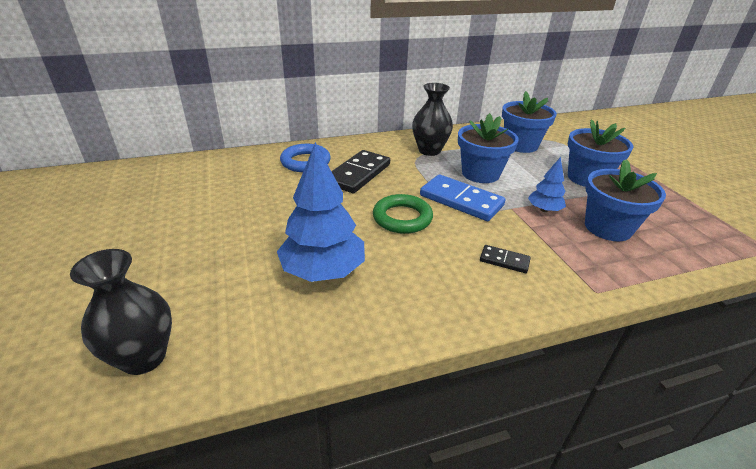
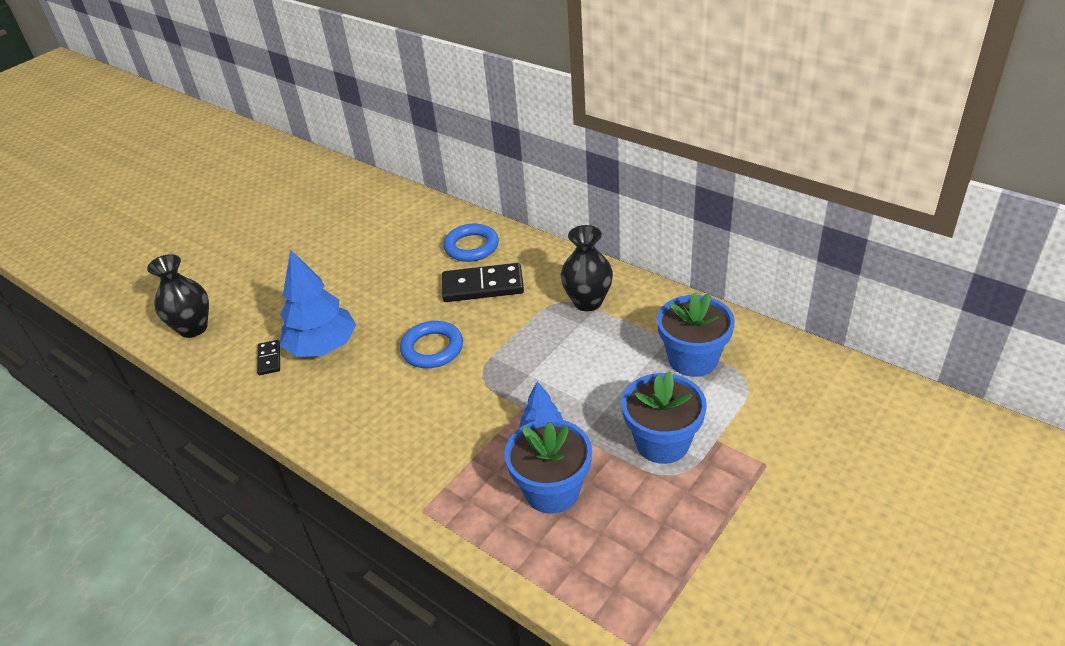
camera: 60 degrees right, 5 degrees up
green ring [373,194,433,234] -> blue ring [400,321,463,368]
blue domino [420,174,506,221] -> none
blue flower pot [458,113,519,183] -> none
black domino [480,245,531,273] -> black domino moved to [257,340,280,375]

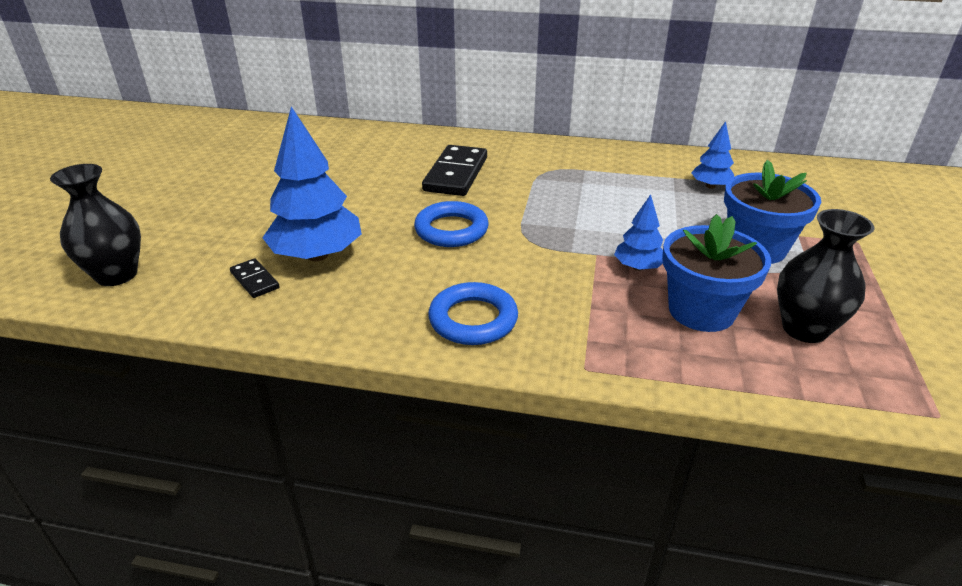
camera: 30 degrees left, 5 degrees down
black domino [442,263,524,302] -> black domino turned 45 degrees counterclockwise [422,145,487,196]
blue ring [443,224,499,262] -> blue ring moved to [428,282,518,345]
black vase [561,225,613,312] -> black vase moved to [777,209,874,343]
blue flower pot [657,293,735,377] -> blue tree [691,121,734,189]

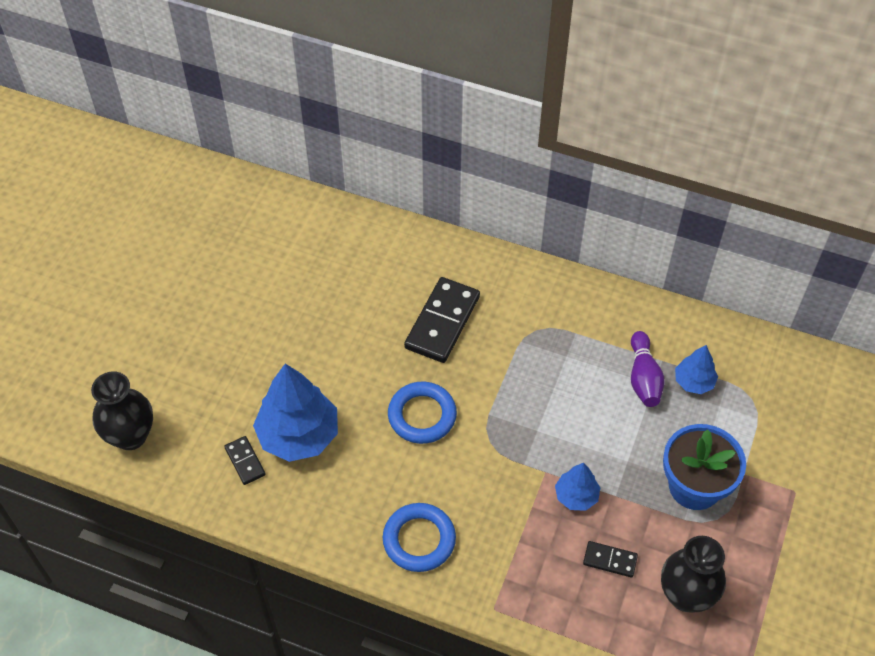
camera: 10 degrees right, 20 degrees up
blue flower pot [662,214,771,332] -> black domino [583,541,638,578]
none -> purple bowling pin [631,331,665,407]

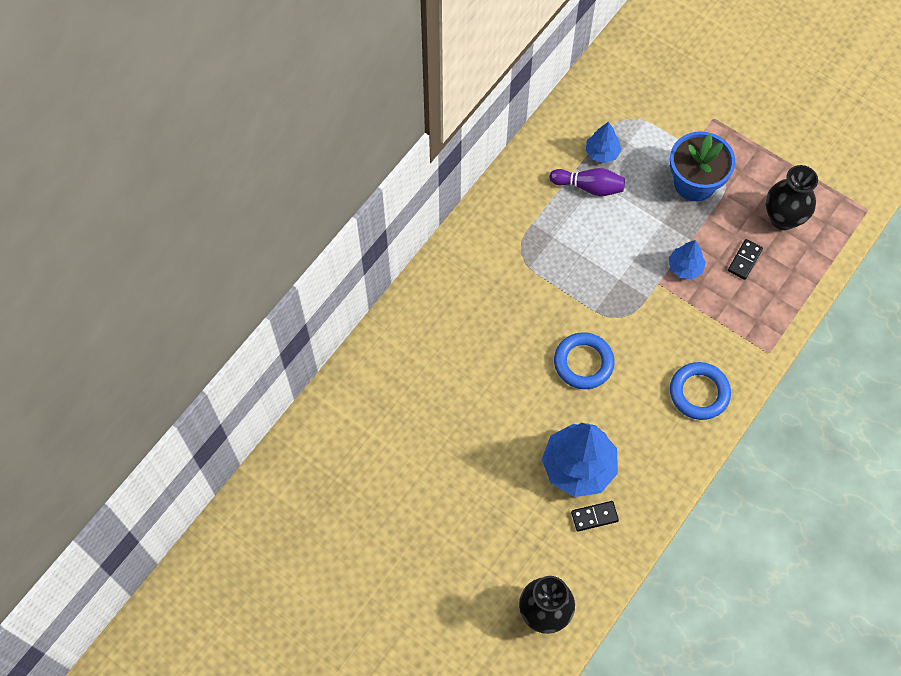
camera: 75 degrees left, 10 degrees up
black domino [404,277,480,363] -> none

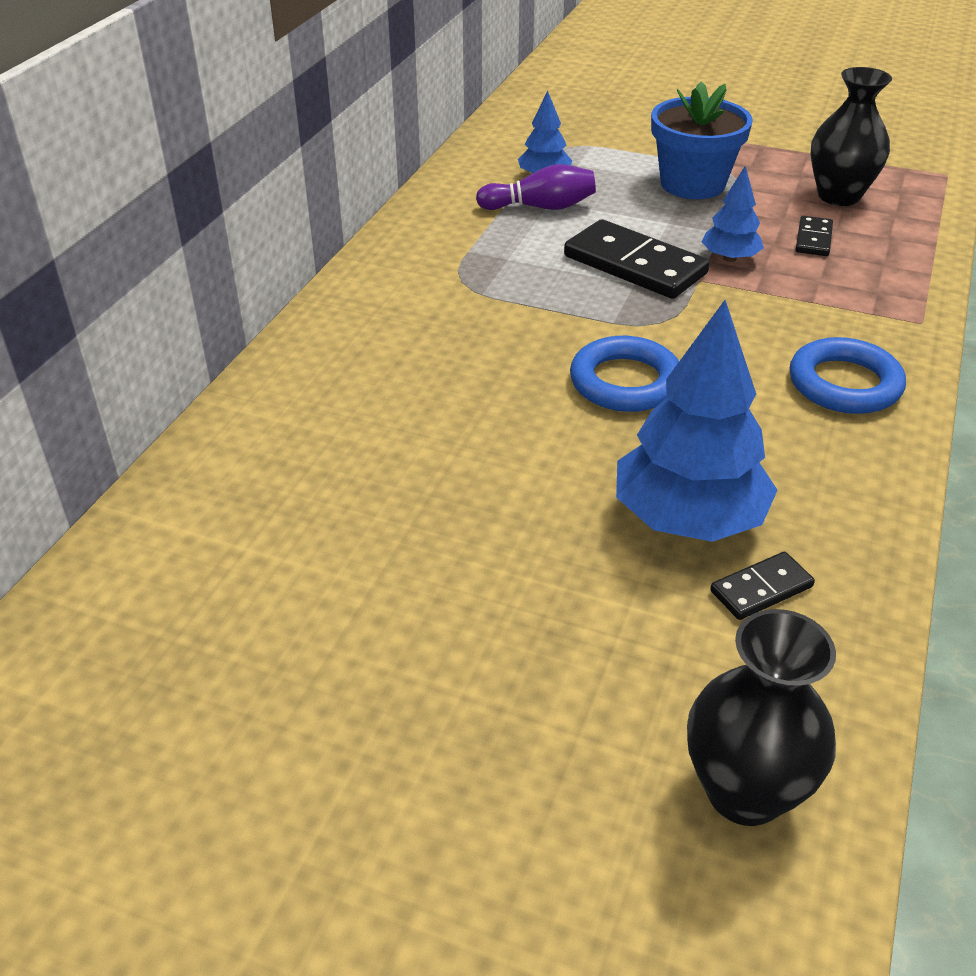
camera: 15 degrees left, 25 degrees down
none -> black domino [564,219,710,299]

